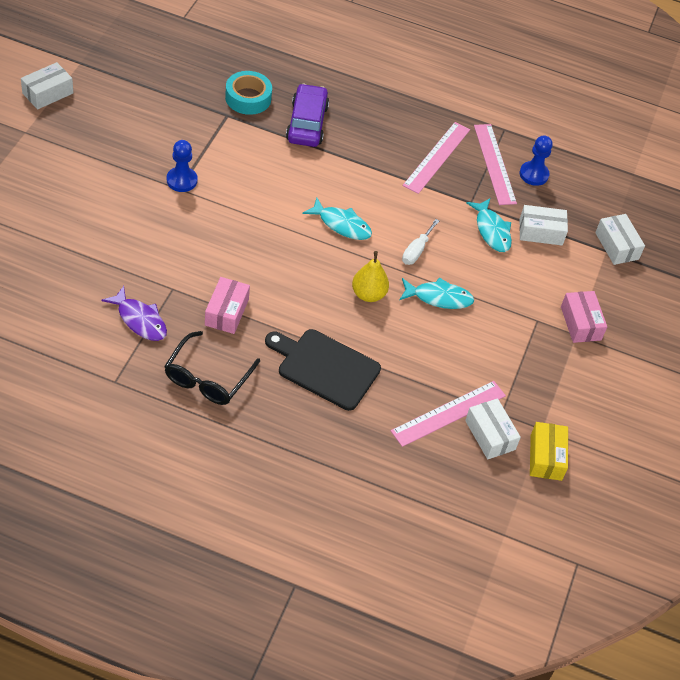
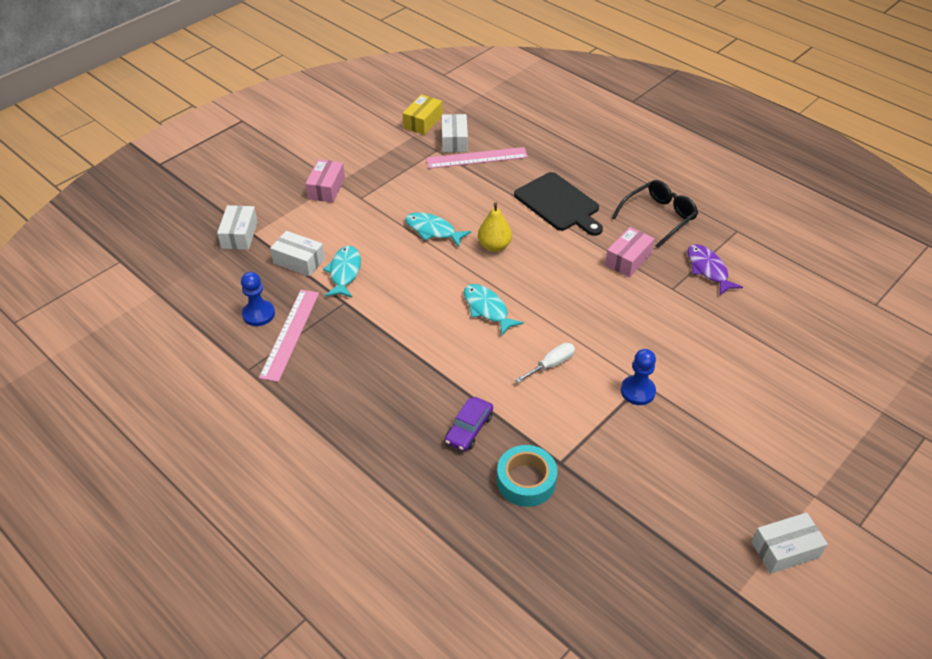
camera: 150 degrees left, 5 degrees down
purple car [286,84,329,147] -> purple car [445,397,493,451], size x0.65
white screwdriver [402,219,439,265] -> white screwdriver moved to [516,343,575,383]
pink ruler [403,122,470,194] -> none

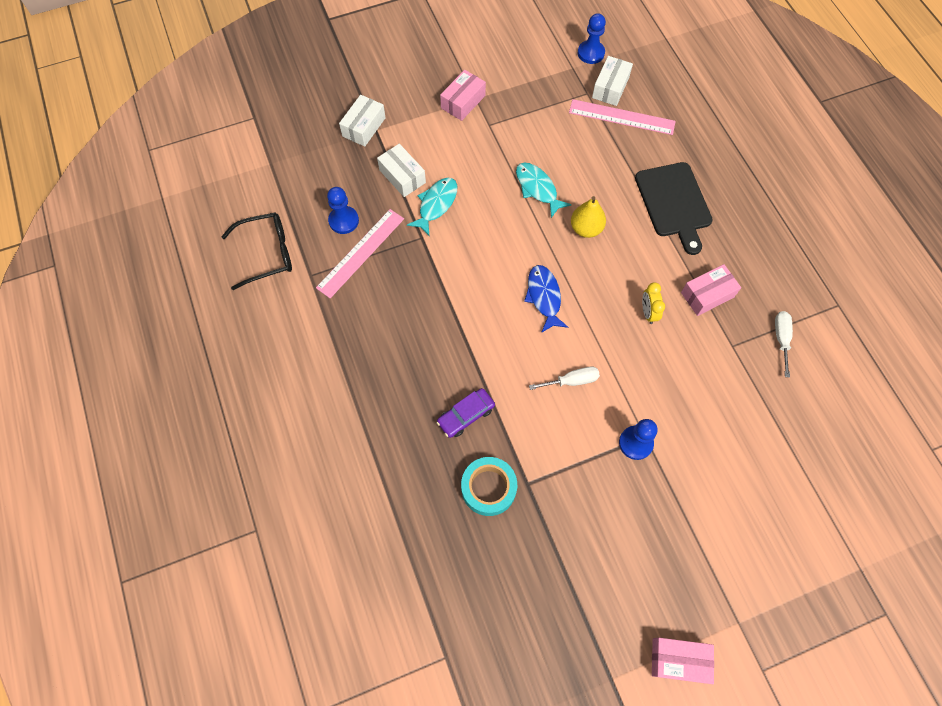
camera: 25 degrees right, 20 degrees up
yellow box [403,94,442,135] -> blue pawn [578,13,606,64]
turquoise fish [464,284,524,335] -> blue fish [524,265,568,333]
black glasses [612,180,698,248] -> black glasses moved to [221,212,292,290]
purple fish [687,244,743,295] -> white screwdriver [775,311,793,378]
white box [751,513,828,574] -> pink box [652,638,714,684]
none -> yellow clock [642,282,665,324]

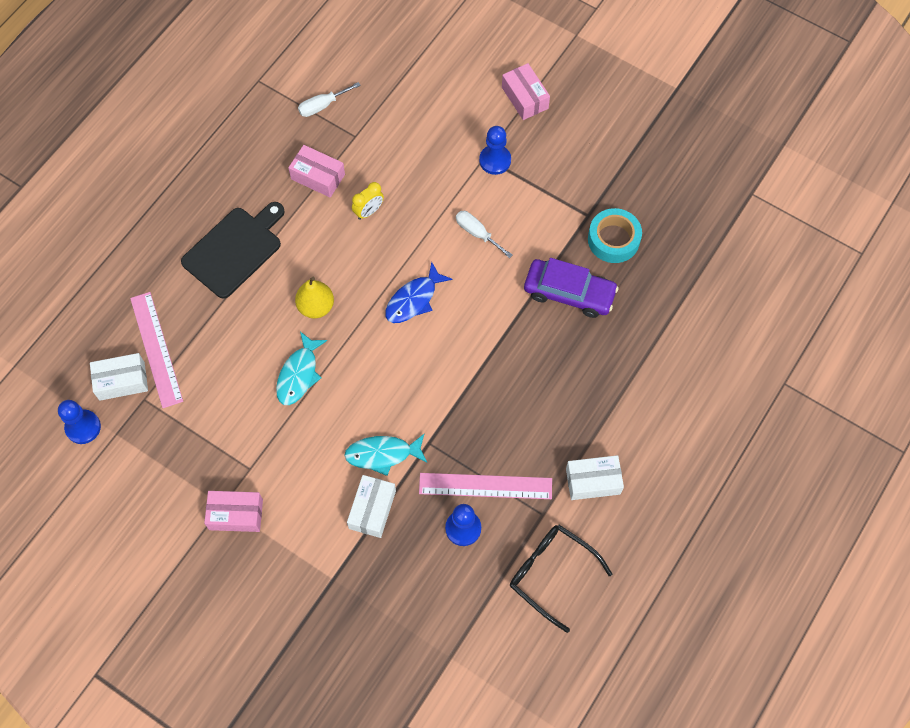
camera: 125 degrees left, 0 degrees up
white box [339,95,386,147] -> white box moved to [566,455,624,500]
purple car [437,388,495,438] -> purple car [524,258,619,318], size x1.53
pink box [652,638,714,684] -> pink box moved to [502,63,550,120]

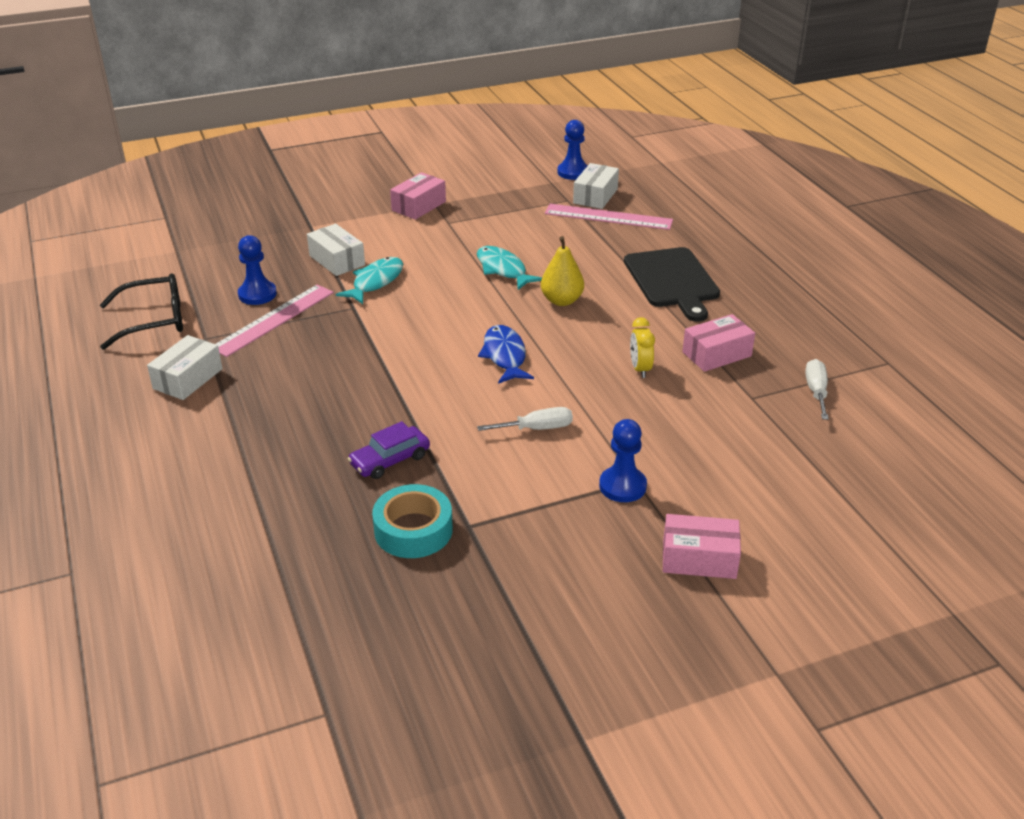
camera: 125 degrees right, 30 degrees down
purple car [524,258,619,318] -> purple car [348,421,430,479], size x0.65

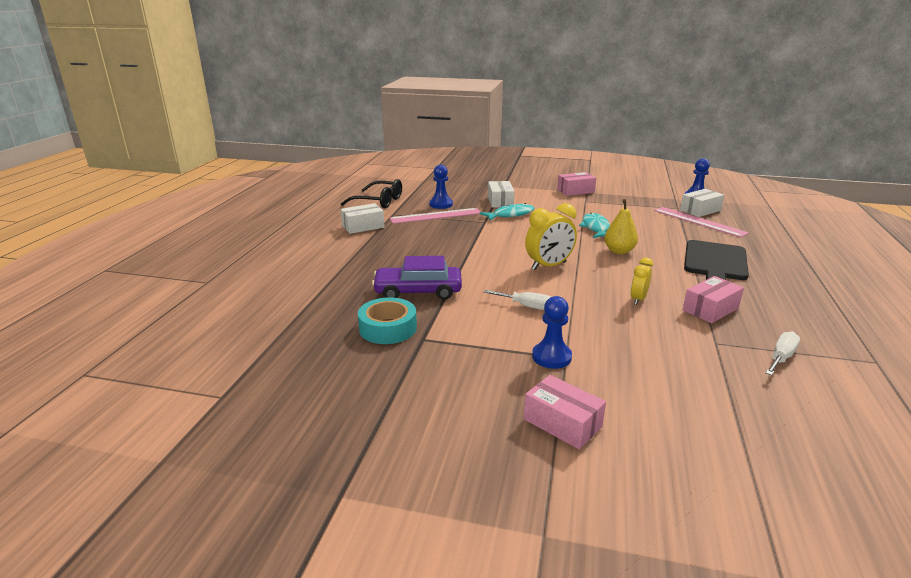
camera: 35 degrees right, 10 degrees down
purple car [348,421,430,479] -> purple car [372,256,462,300], size x1.53
blue fish [478,325,534,384] -> yellow clock [525,203,577,270]
pink box [682,314,755,372] -> pink box turned 45 degrees counterclockwise [683,276,744,323]

